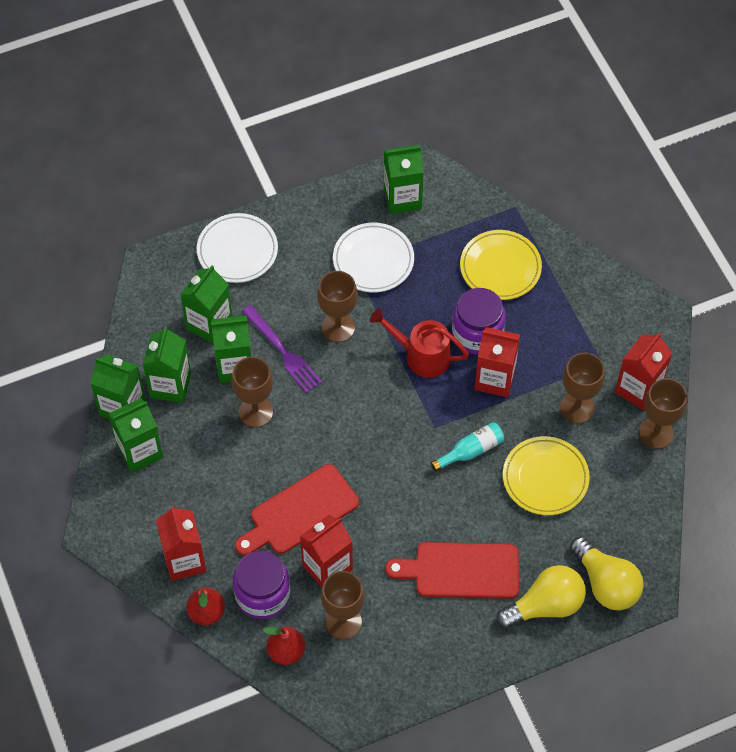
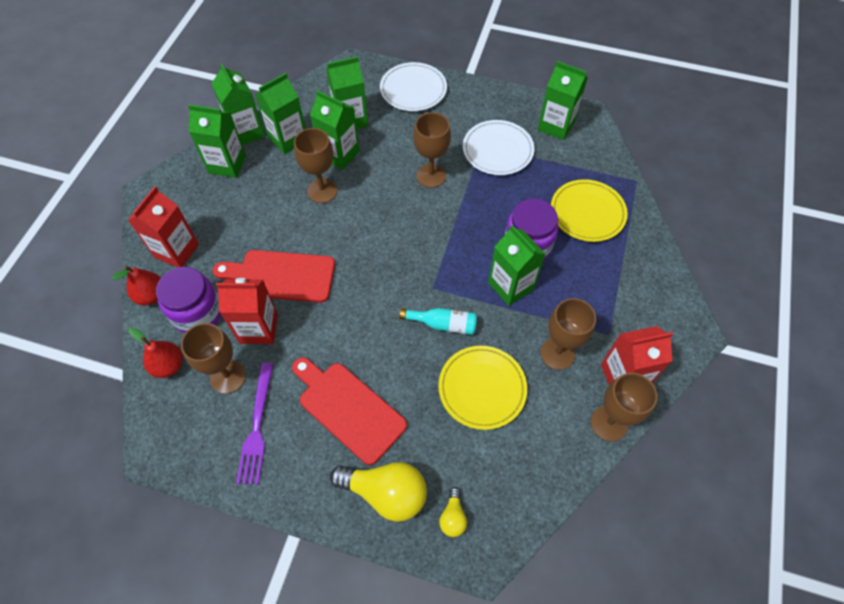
camera: 40 degrees right, 0 degrees up
purple fork [242,305,322,393] -> purple fork moved to [236,363,273,485]
red watering can [370,308,469,378] -> none
red carton [475,327,520,397] -> green carton [488,225,546,306]
yellow light bulb [570,536,644,610] -> yellow light bulb [439,487,467,537], size x0.49

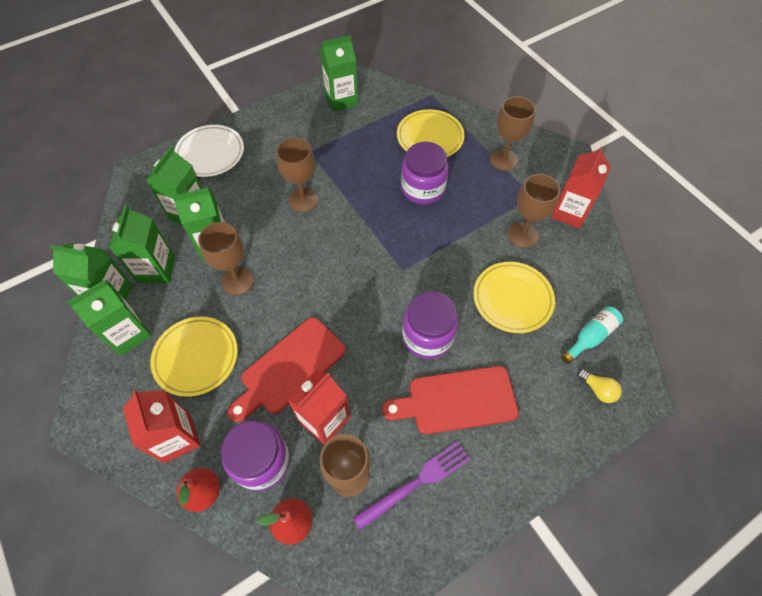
camera: 50 degrees left, 0 degrees up
purple fork [236,363,273,485] -> purple fork turned 75 degrees counterclockwise [353,441,471,530]
yellow light bulb [330,462,427,522] -> none
turquoise bottle [400,308,477,335] -> turquoise bottle moved to [561,306,623,364]
white plate [463,120,534,175] -> none
green carton [488,225,546,306] -> none
brown goblet [591,373,657,441] -> brown goblet moved to [490,96,536,171]
none -> yellow plate [151,317,238,397]
none -> purple jar [402,292,458,359]

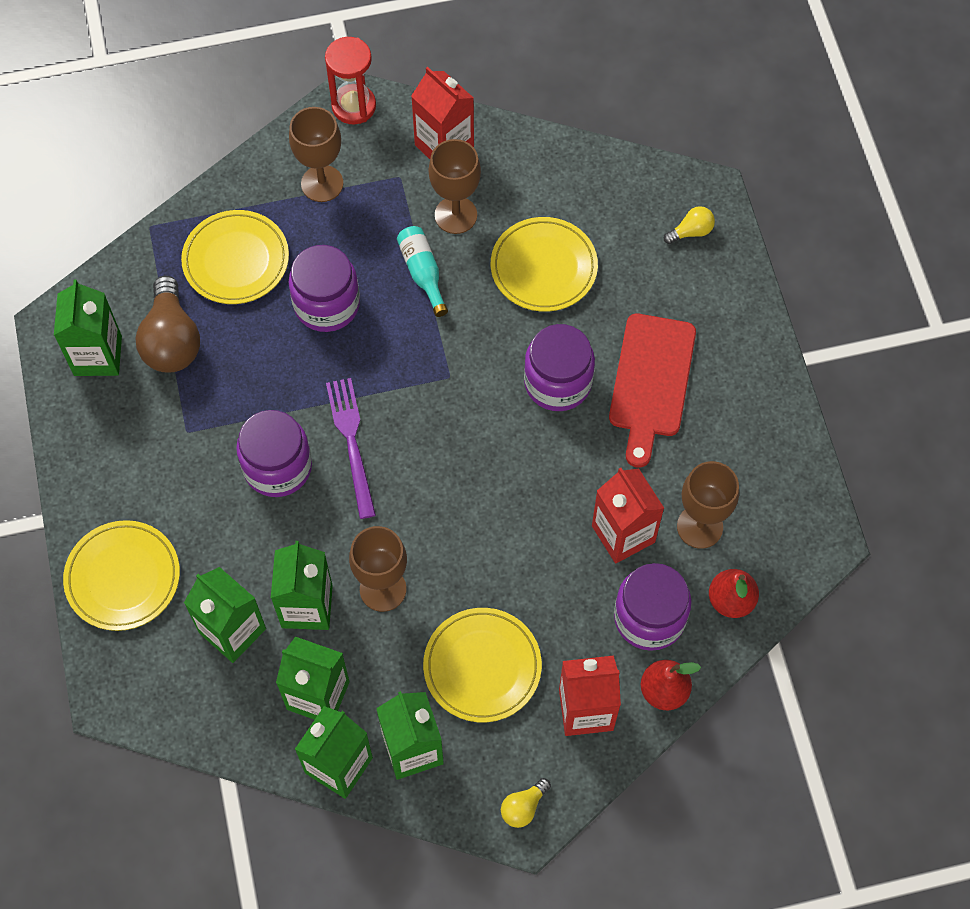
camera: 70 degrees left, 5 degrees up
white plate [174,125,244,177] -> yellow plate [63,520,180,631]
red cutting board [227,317,346,422] -> none
brown goblet [276,138,318,212] -> purple jar [236,410,312,497]
purple fork [353,441,471,530] -> purple fork moved to [326,378,376,519]
turquoise bottle [561,306,623,364] -> turquoise bottle moved to [397,226,448,317]
none -> brown light bulb [135,276,200,373]
none -> red hourglass [325,37,376,124]
none -> yellow light bulb [501,778,551,828]

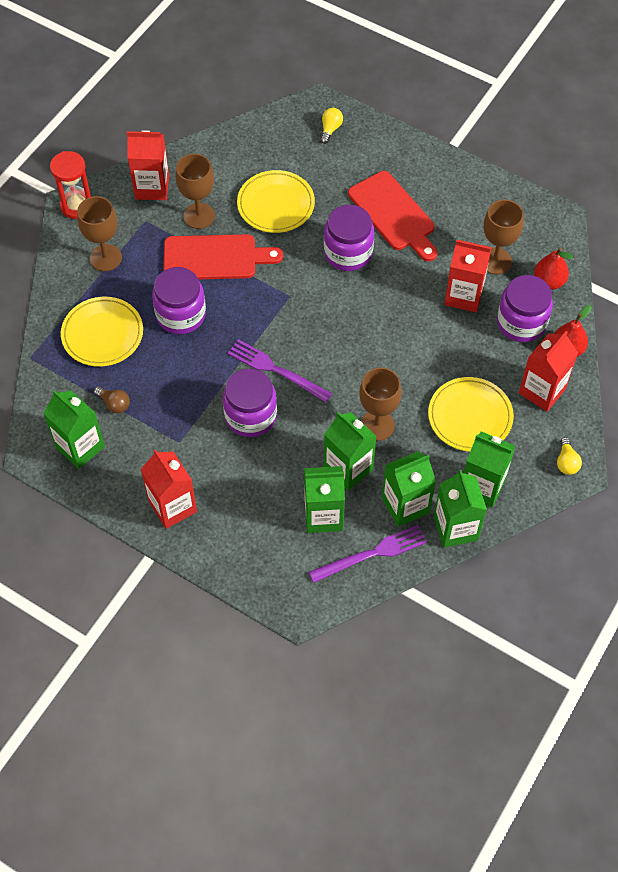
camera: 45 degrees left, 5 degrees down
yellow plate [63,520,180,631] -> none
brown light bulb [135,276,200,373] -> brown light bulb [94,386,130,413], size x0.49
turquoise bottle [397,226,448,317] -> red cutting board [163,234,283,280]
none -> red carton [141,449,197,529]
none -> purple fork [309,525,427,583]

